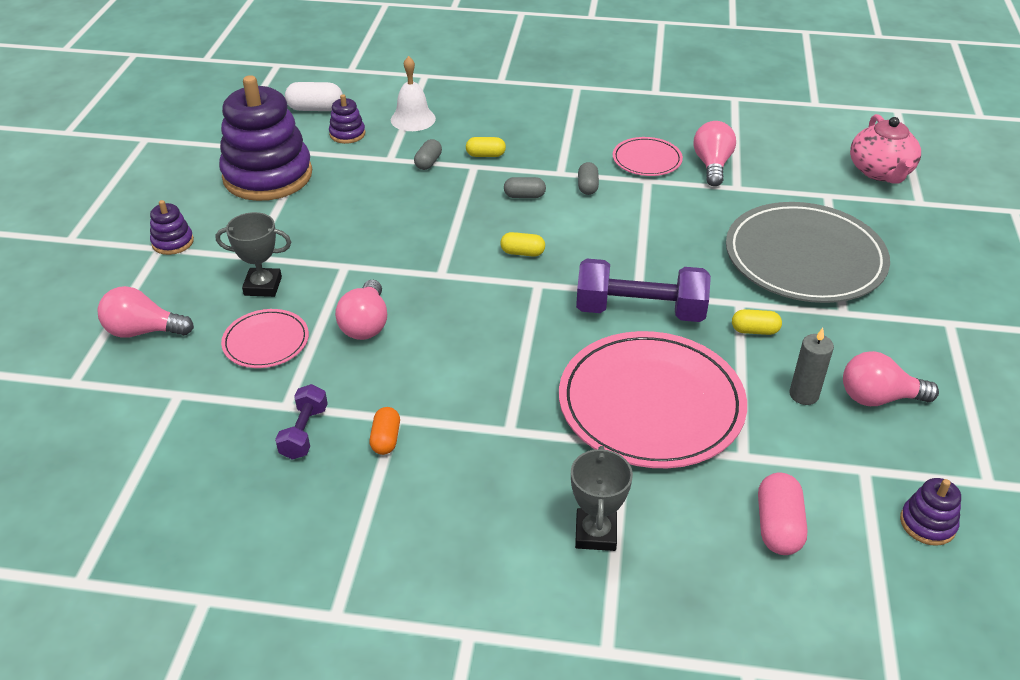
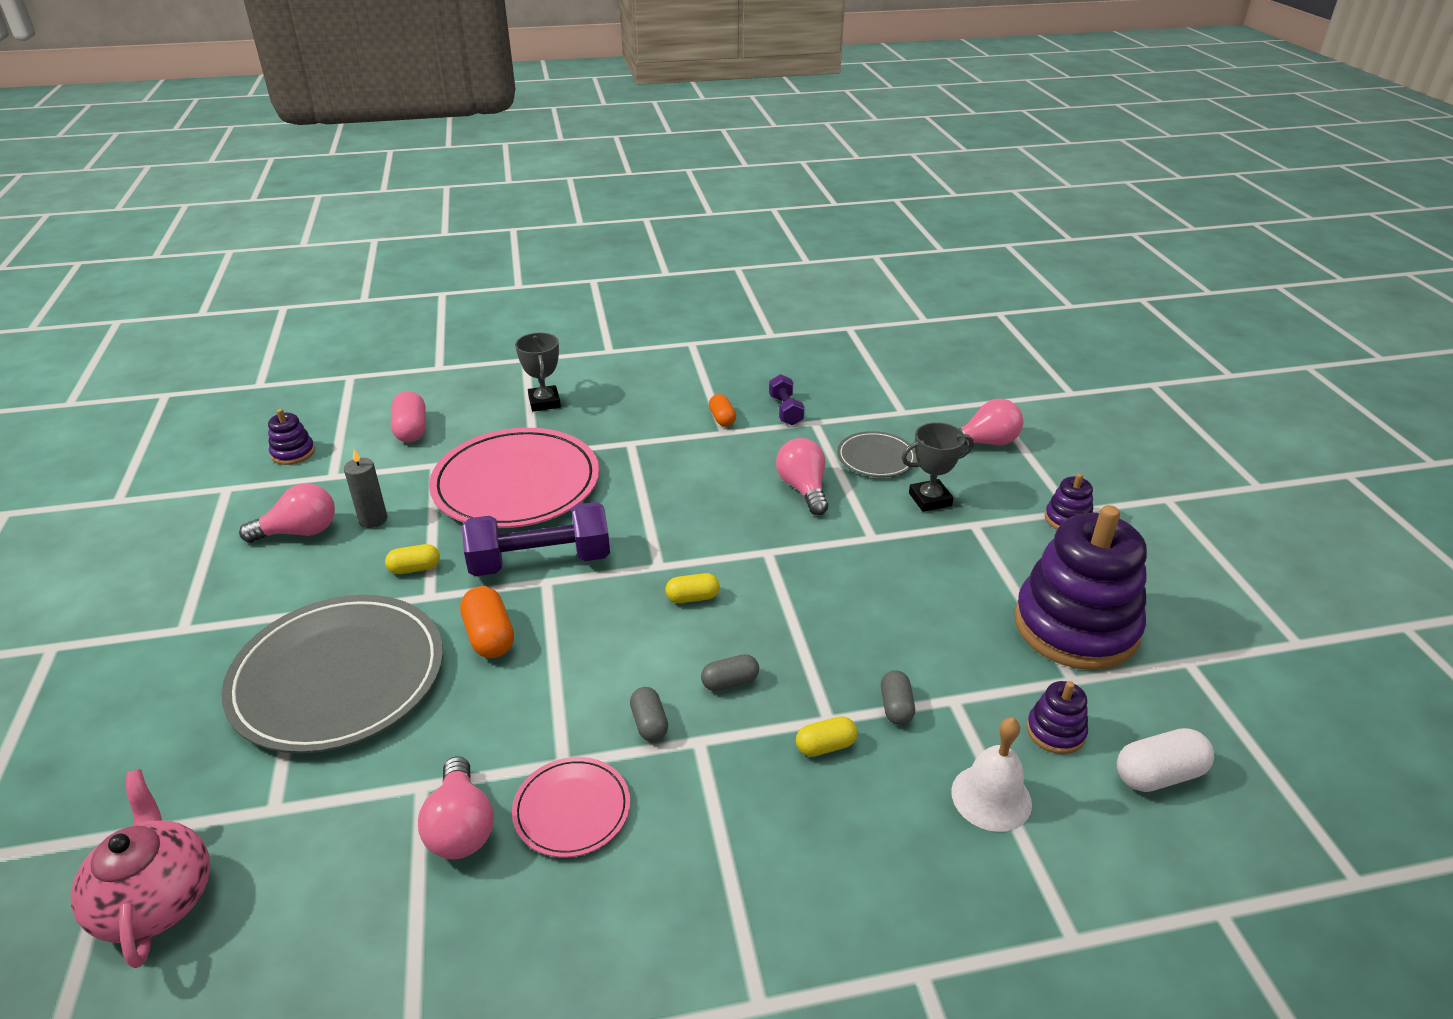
camera: 160 degrees right, 5 degrees down
pink plate [221,309,309,368] -> grey plate [837,431,917,477]
none -> orange capsule [460,586,514,658]

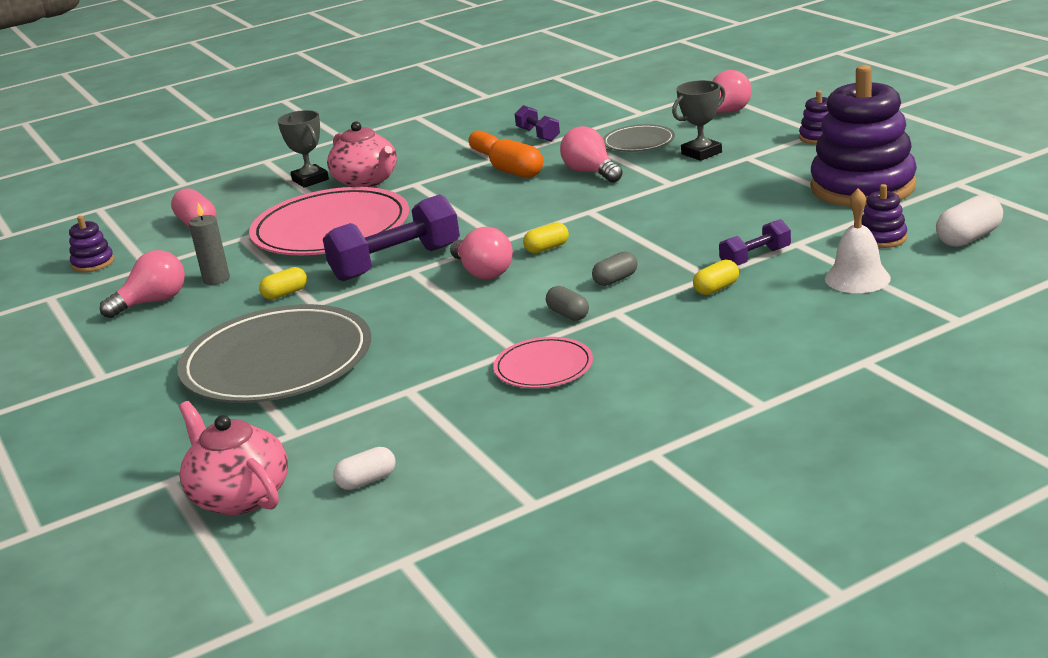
camera: 15 degrees left, 10 degrees down
pink light bulb [418,756,494,859] -> pink light bulb moved to [450,227,513,279]
orange capsule [460,586,514,658] -> orange capsule moved to [489,139,543,178]
grey capsule [881,670,915,725] -> purple dumbbell [719,219,791,266]
none -> pink teapot [327,121,397,187]
none -> white capsule [333,447,395,490]

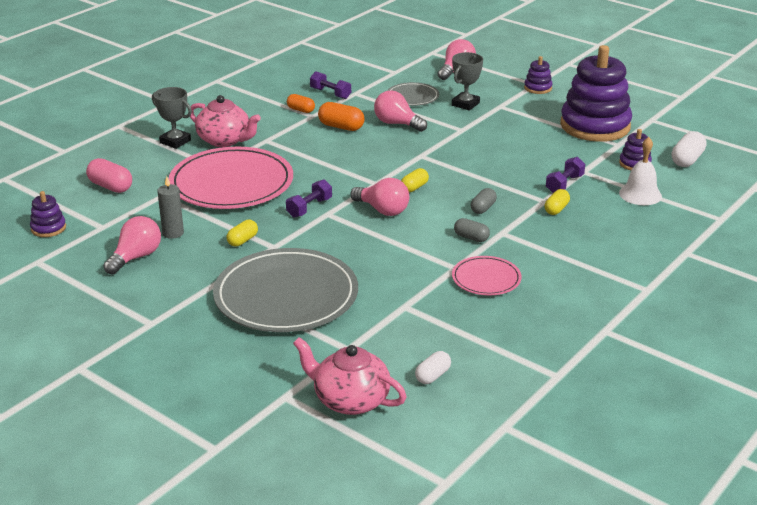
camera: 25 degrees left, 5 degrees up
purple dumbbell [323,194,460,281] -> purple dumbbell [286,179,332,218], size x0.53

